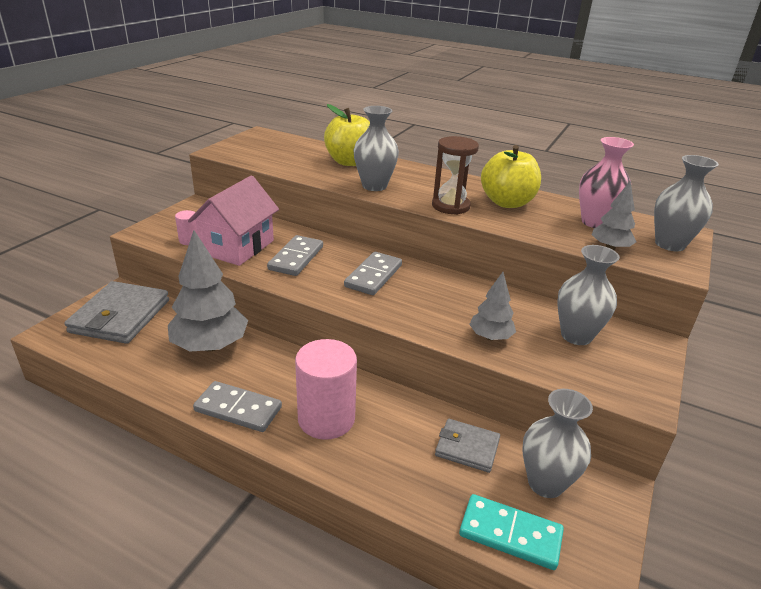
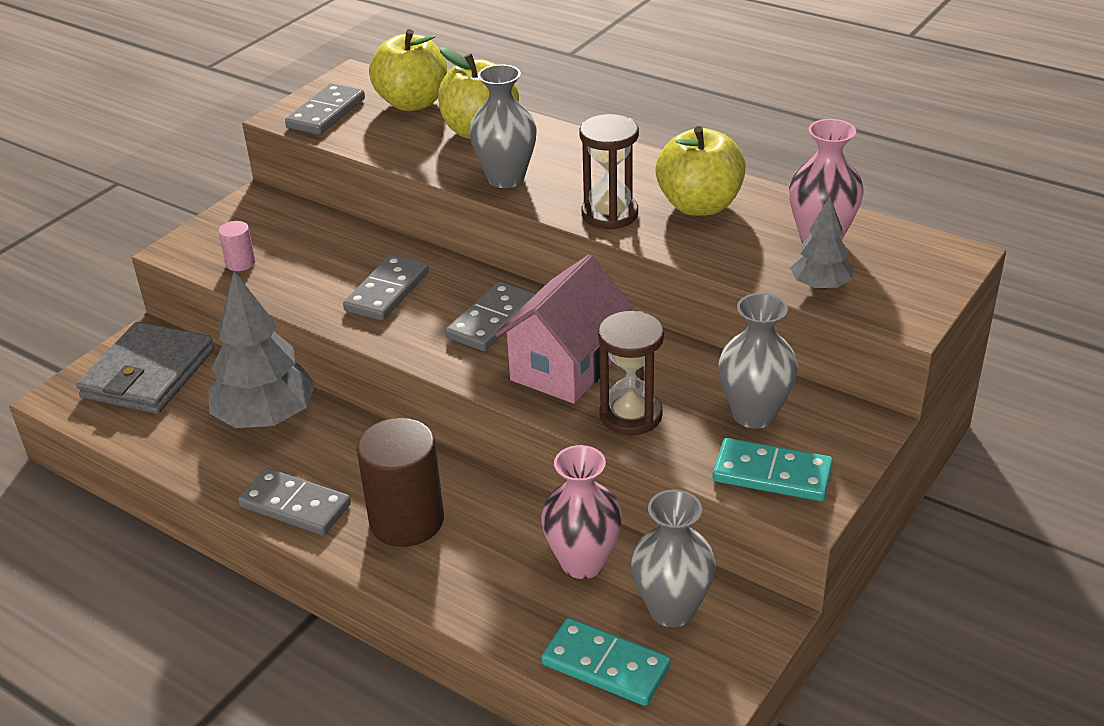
camera: 10 degrees right, 5 degrees up
pink house [188,176,279,266] -> pink house moved to [495,255,633,404]
pink cylinder [295,339,357,440] -> brown cylinder [356,418,444,547]
grey wallet [435,419,500,473] -> pink vase [541,445,622,579]
grey tree [469,272,516,340] -> brown hourglass [598,311,664,435]
grey vase [654,155,719,251] -> none
none -> grey domino [285,83,365,135]
none -> yellow apple [369,29,447,111]
none -> turquoise domino [712,438,833,501]

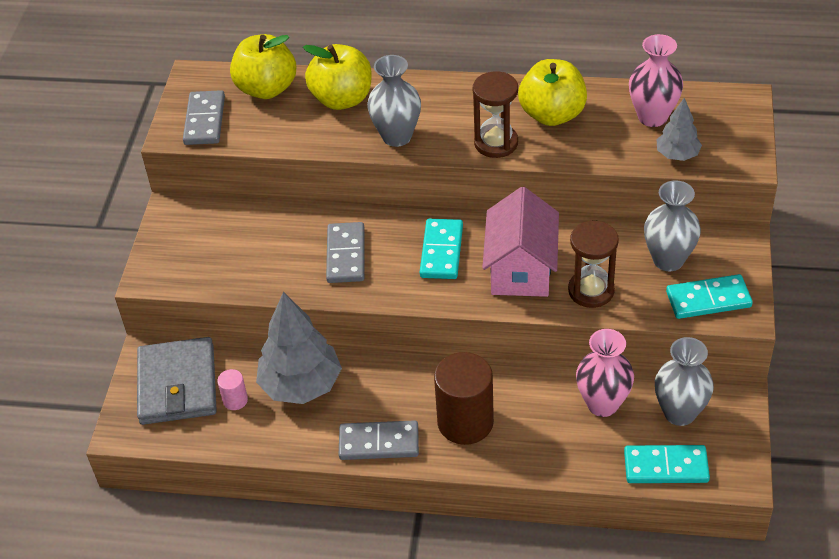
camera: 25 degrees left, 10 degrees up
pink cylinder [218,221,256,271] -> pink cylinder moved to [217,369,248,410]
grey domino [445,281,536,351] -> turquoise domino [420,219,463,279]

